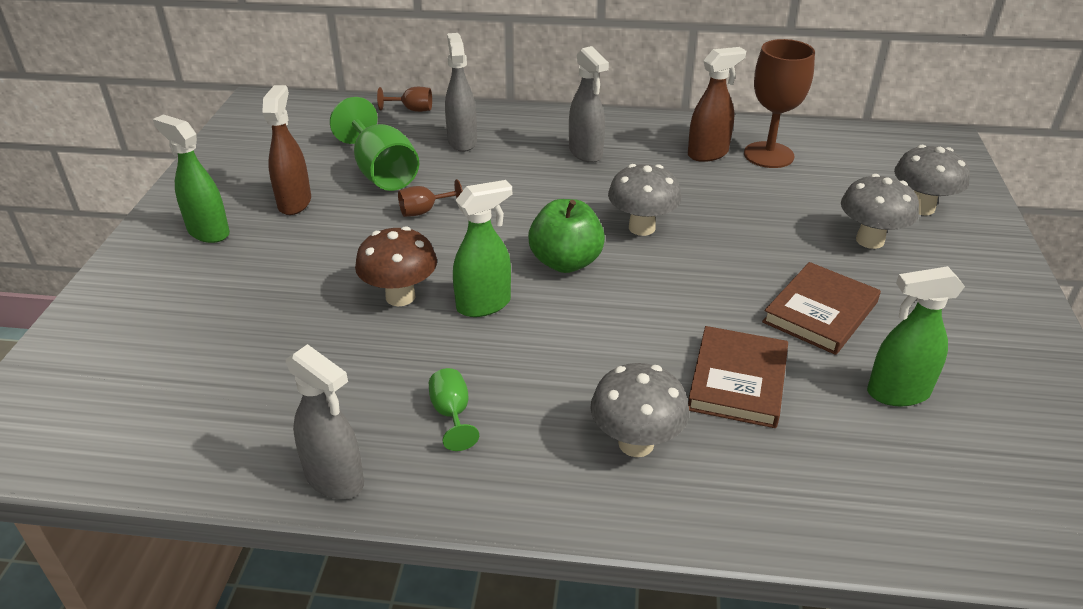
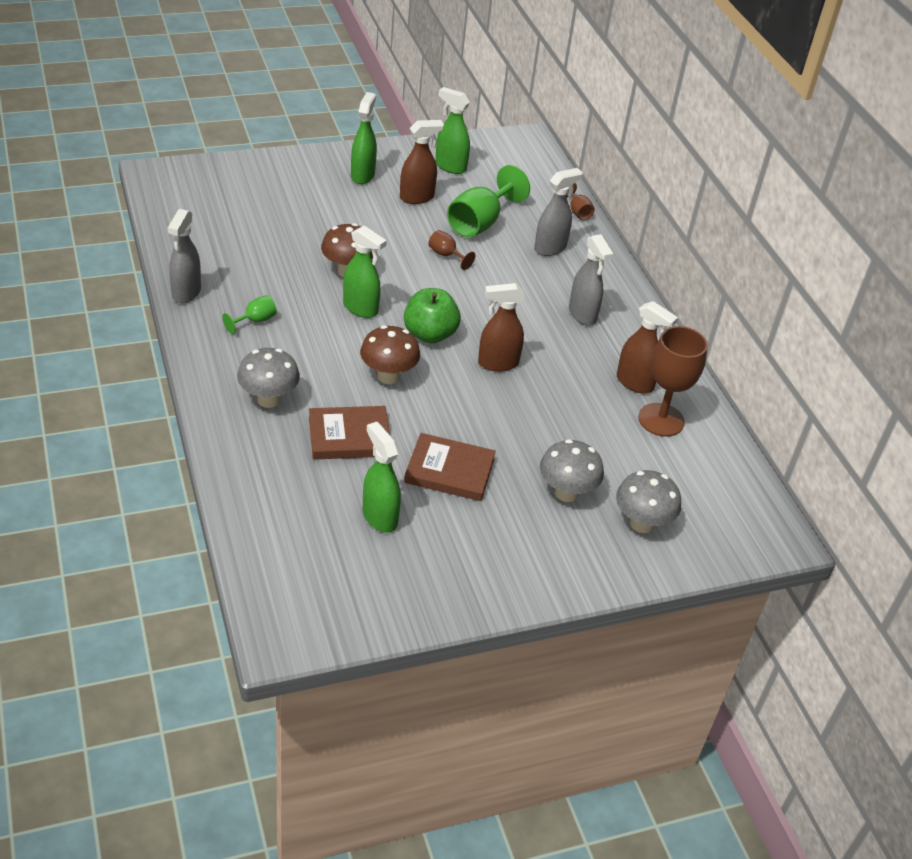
camera: 60 degrees right, 5 degrees up
grey spray bottle [569,46,609,163] -> grey spray bottle turned 60 degrees counterclockwise [569,234,613,326]
grey mushroom [608,164,682,236] -> brown spray bottle [478,283,525,372]
none -> brown mushroom [360,325,420,384]
none -> green spray bottle [435,87,470,174]

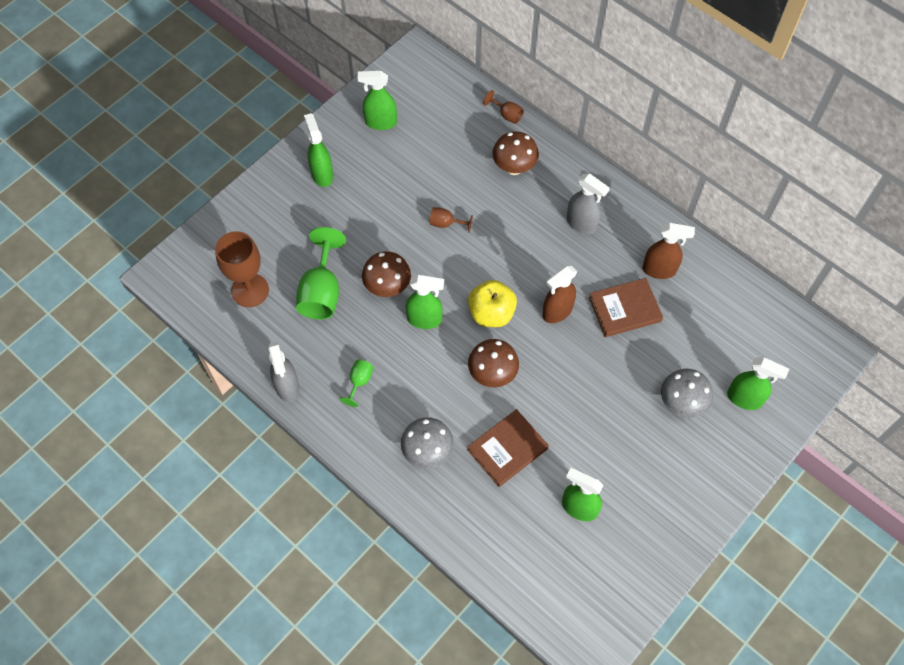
camera: 25 degrees left, 20 degrees up
brown spray bottle [400,120,444,204] -> none
green apple [404,288,461,343] -> yellow apple [468,280,517,327]
brown book [404,433,496,501] -> brown book moved to [589,278,663,337]
green goblet [447,165,530,237] -> green goblet moved to [296,227,346,320]
grey spray bottle [534,168,583,256] -> brown mushroom [492,131,539,175]
grey mushroom [616,470,681,533] -> green spray bottle [727,357,789,410]
brown goblet [638,326,708,437] -> brown goblet moved to [215,231,269,307]

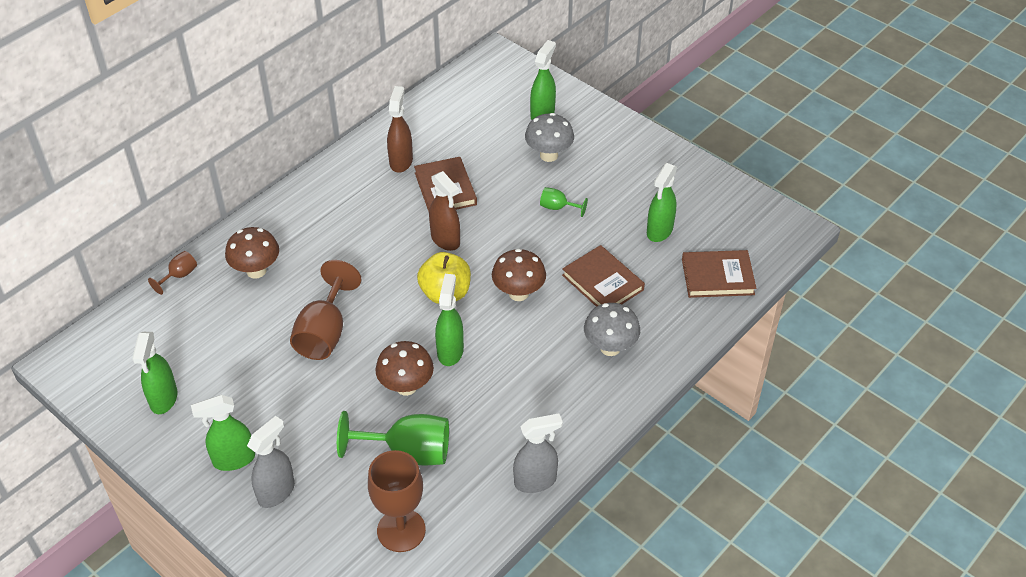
camera: 90 degrees left, 15 degrees down
green goblet [340,360,373,407] -> green goblet moved to [540,187,588,217]
brown goblet [429,207,473,233] -> brown goblet [290,260,362,360], size x2.03
grey spray bottle [567,173,610,235] -> grey spray bottle moved to [247,416,295,508]
none -> brown book [682,250,756,298]

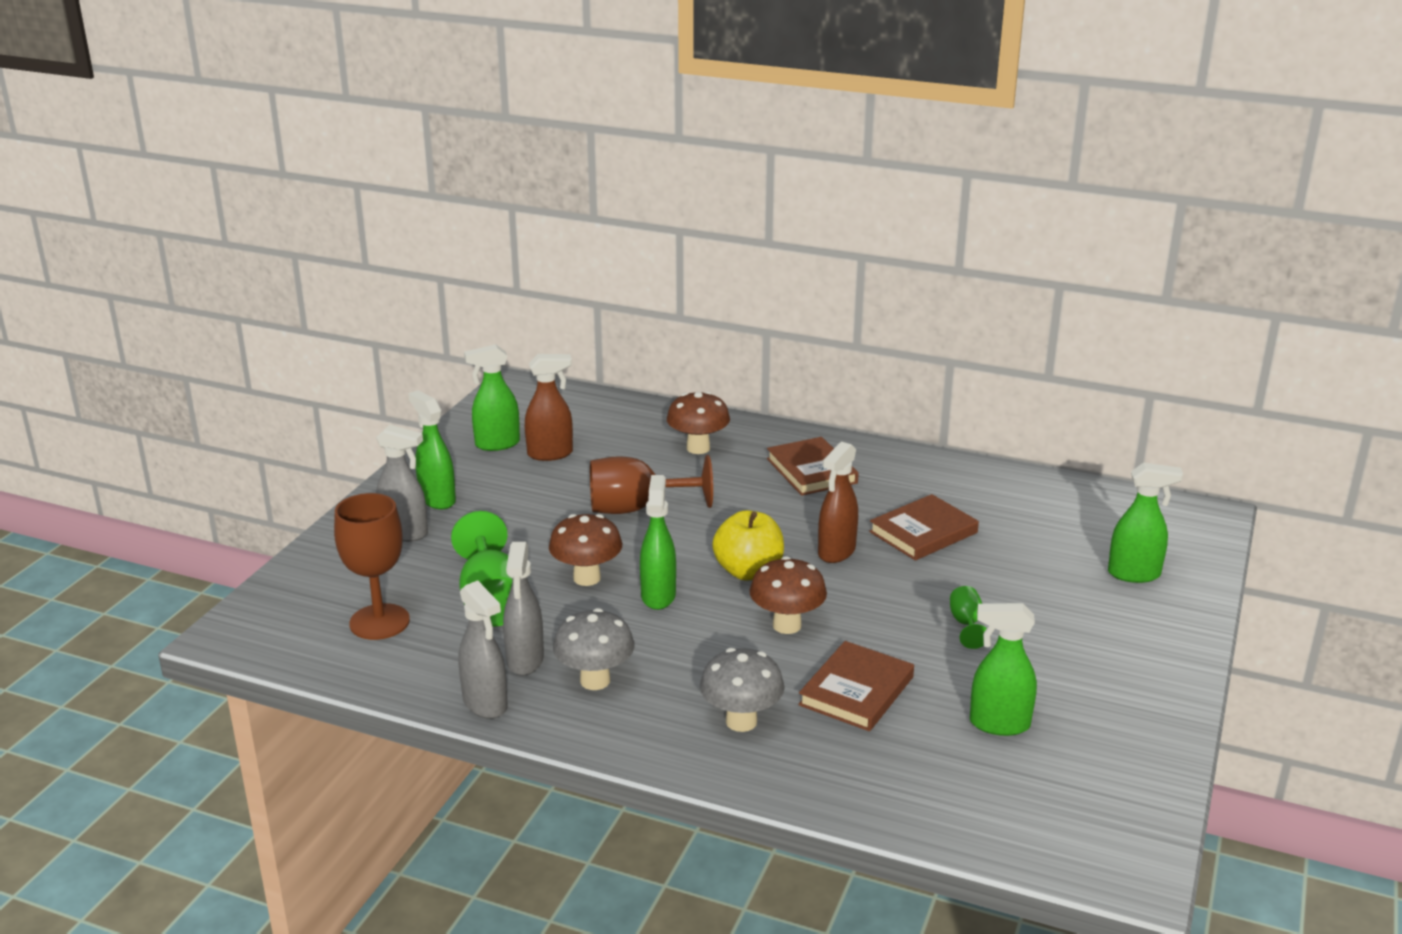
camera: 70 degrees right, 20 degrees down
brown goblet [148,251,197,295] -> none
brown spray bottle [387,86,413,173] -> brown spray bottle moved to [525,354,573,461]
green spray bottle [435,274,464,366] -> green spray bottle turned 75 degrees counterclockwise [640,475,676,610]
grey mushroom [525,113,574,162] -> grey mushroom moved to [553,608,635,690]
brown book [682,250,756,298] -> brown book moved to [767,437,859,496]
none -> grey spray bottle [503,542,544,675]

